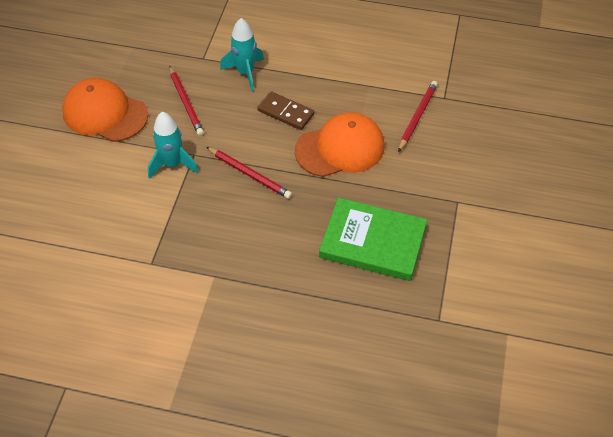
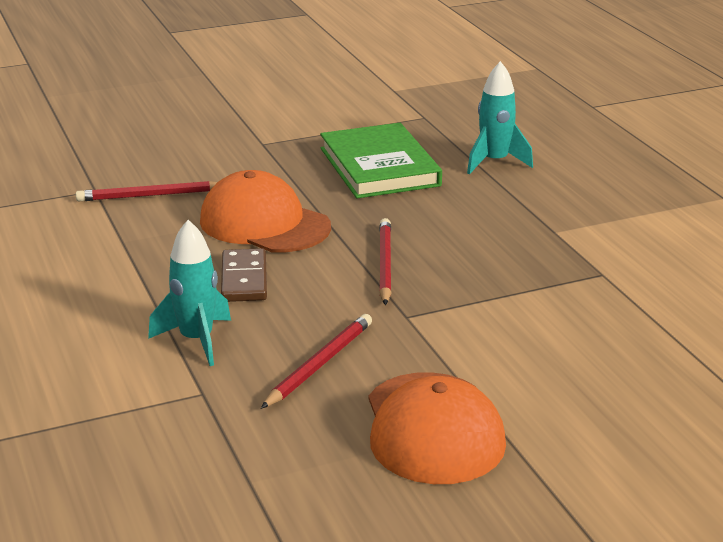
camera: 125 degrees left, 25 degrees down
turquoise rocket [148,112,198,179] -> turquoise rocket moved to [467,61,533,174]

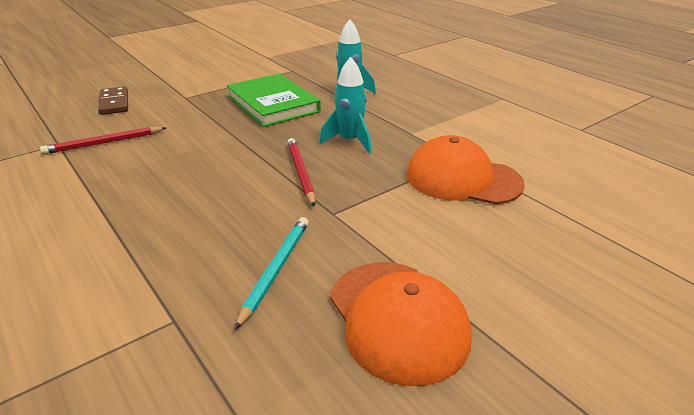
camera: 15 degrees left, 5 degrees up
turquoise rocket [148,220,231,366] -> turquoise rocket moved to [319,57,372,154]
orange cap [200,170,331,252] -> orange cap moved to [406,135,525,205]
brown domino [221,248,267,302] -> brown domino moved to [98,86,128,115]
red pencil [261,314,372,409] -> turquoise pencil [235,217,309,330]

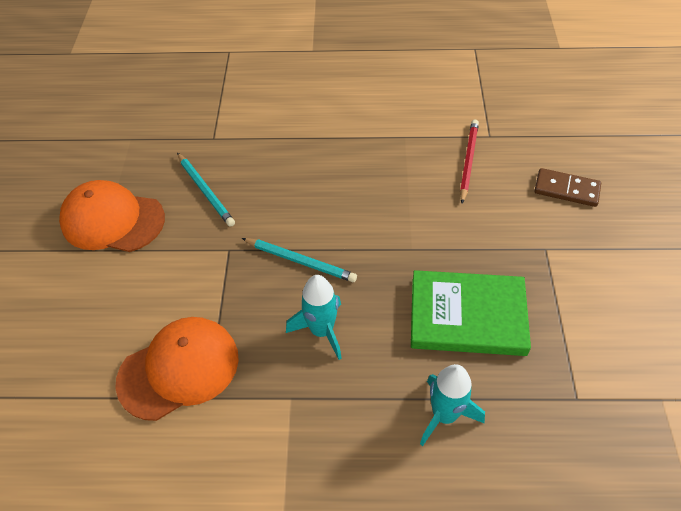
camera: 130 degrees right, 20 degrees up
red pencil [287,138,316,207] -> turquoise pencil [242,238,357,282]

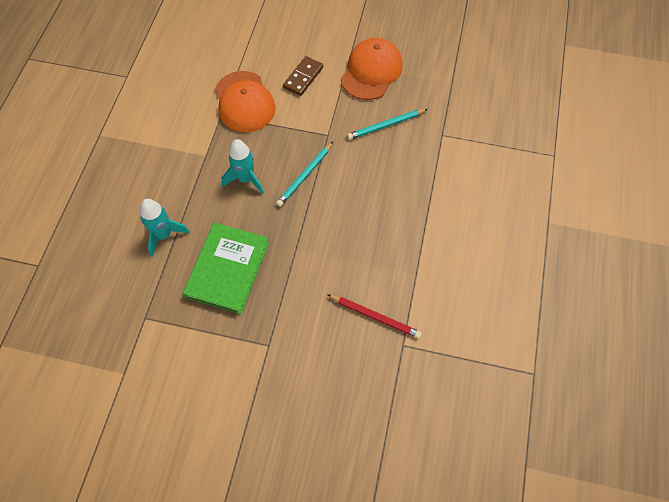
camera: 100 degrees right, 10 degrees up
brown domino [534,168,601,207] -> brown domino moved to [283,56,323,96]

